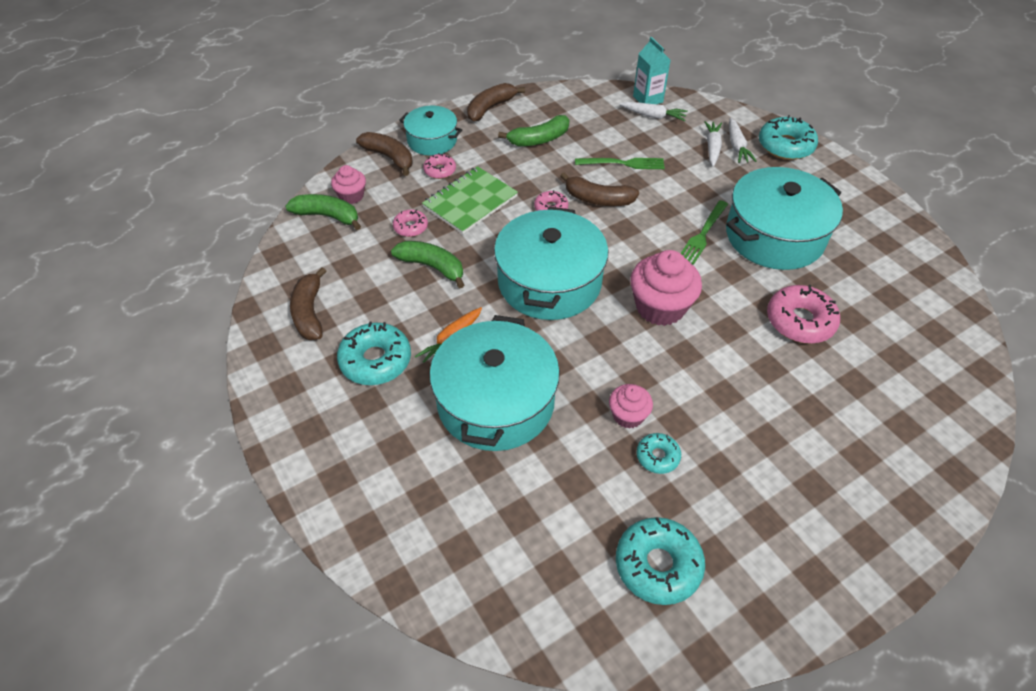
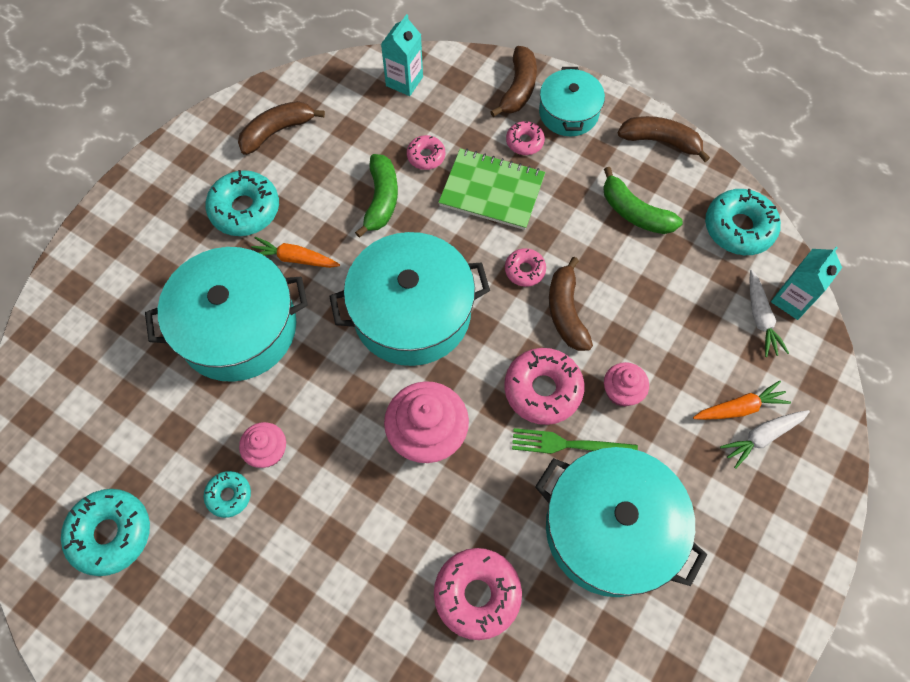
camera: 65 degrees right, 15 degrees up
green banana [285,194,361,230] -> turquoise carton [381,14,423,96]
pink cupcake [331,165,366,204] -> pink cupcake moved to [604,362,649,407]
green fork [575,158,665,169] -> none
white carrot [704,121,722,167] -> orange carrot [693,381,791,420]
turquoise donut [759,115,818,160] -> turquoise donut moved to [705,189,781,255]
none -> pink donut [504,348,584,425]

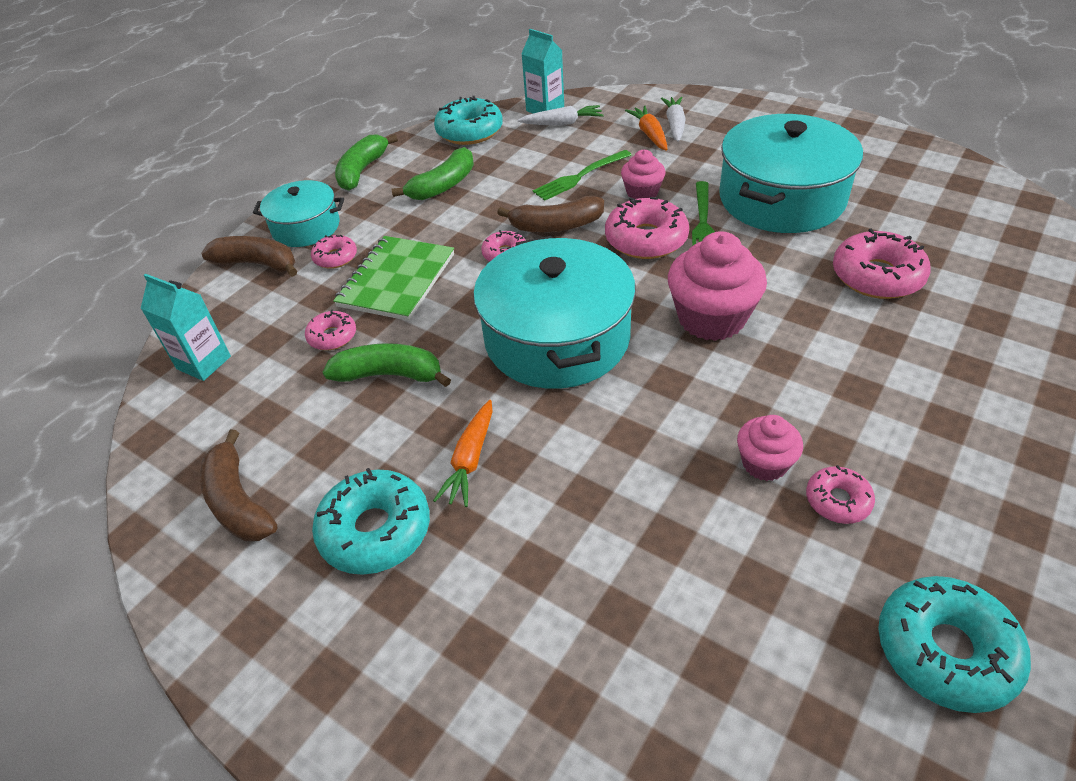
camera: 85 degrees left, 20 degrees down
turquoise pot [145,247,308,382] -> none
turquoise donut [204,471,251,518] -> pink donut [806,465,875,524]
brown banana [618,116,710,162] -> green banana [335,134,398,191]
white carrot [720,410,810,469] -> white carrot turned 150 degrees counterclockwise [661,97,686,142]
none -> green fork [533,150,631,201]

